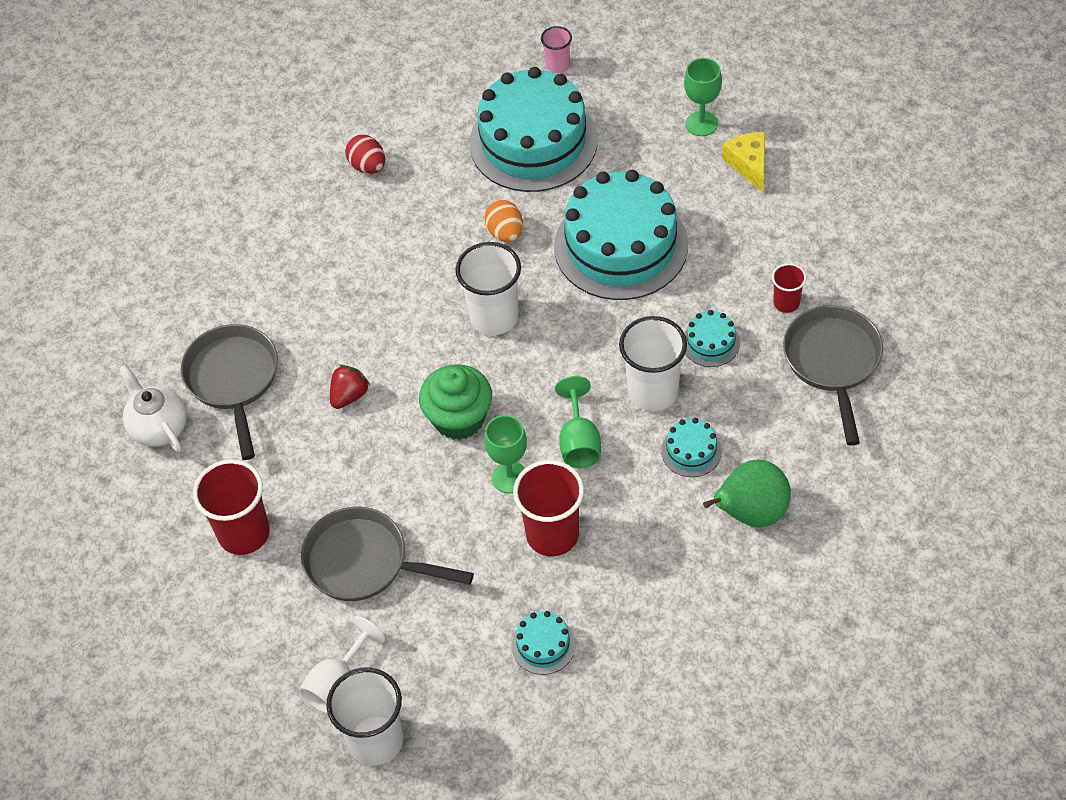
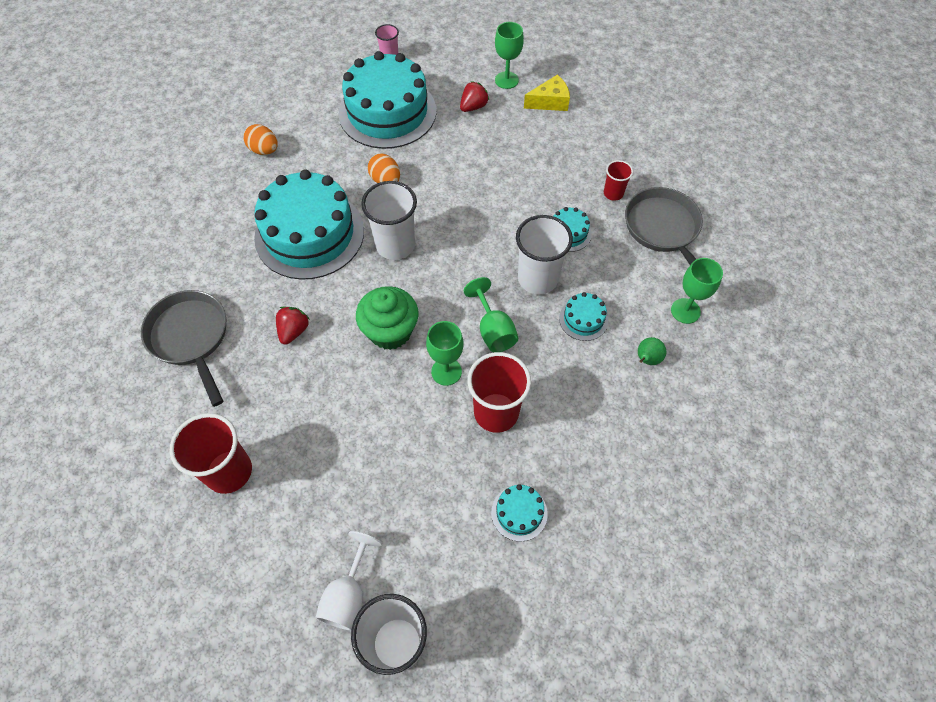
camera: 20 degrees left, 5 degrees up
white teapot [119,365,187,452] -> none
grey pan [301,507,474,601] -> none
red egg [345,135,385,174] -> orange egg [243,124,278,155]
turquoise cake [554,170,688,300] -> turquoise cake moved to [254,169,364,280]
green pear [703,459,791,527] -> green pear [638,337,666,365], size x0.51
yellow cheese [722,132,765,193] -> yellow cheese turned 105 degrees clockwise [524,75,570,111]
none -> red strawberry [460,81,489,112]
none -> green goblet [671,258,723,324]

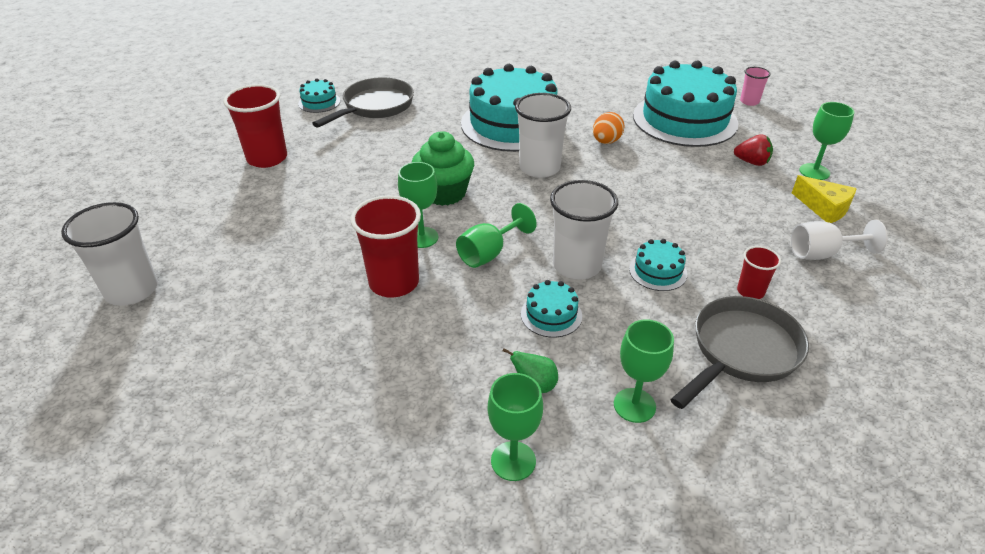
camera: 65 degrees right, 20 degrees down
orange egg [243,124,278,155] -> none
red strawberry [276,307,309,345] -> none
white goblet [315,531,382,631] -> white goblet moved to [791,220,888,260]
turquoise cake [491,484,548,542] -> turquoise cake moved to [298,78,340,113]
none -> green goblet [488,373,543,481]

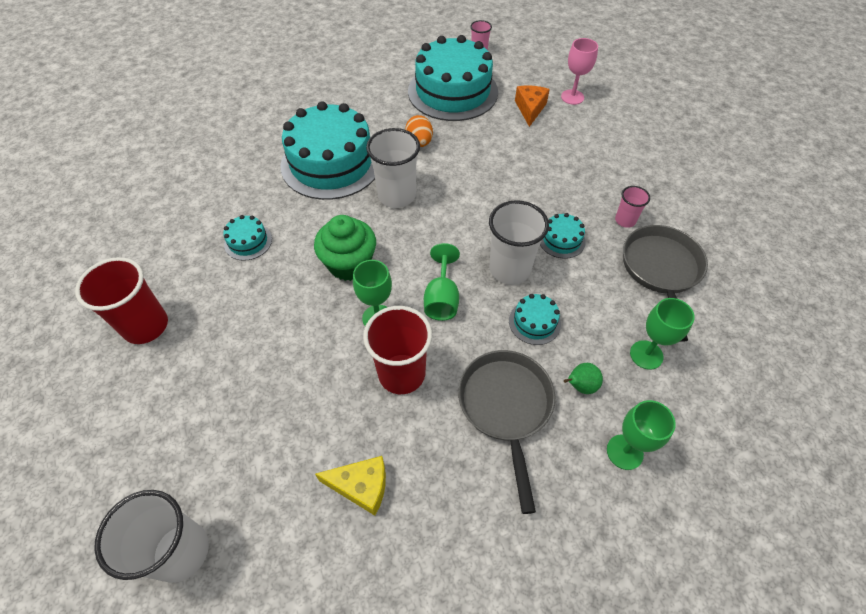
camera: 40 degrees left, 15 degrees up
turquoise cake [298,78,340,113] -> turquoise cake moved to [223,215,272,261]
grey pan [312,77,414,128] -> grey pan moved to [458,350,555,514]
red strawberry [734,134,773,166] -> orange cheese [515,85,550,127]
red cup [737,246,781,299] -> pink cup [615,186,650,228]
white goblet [791,220,888,260] -> none
yellow cheese [792,175,857,223] -> yellow cheese moved to [315,456,386,516]
green goblet [799,102,854,180] -> pink goblet [561,38,598,105]

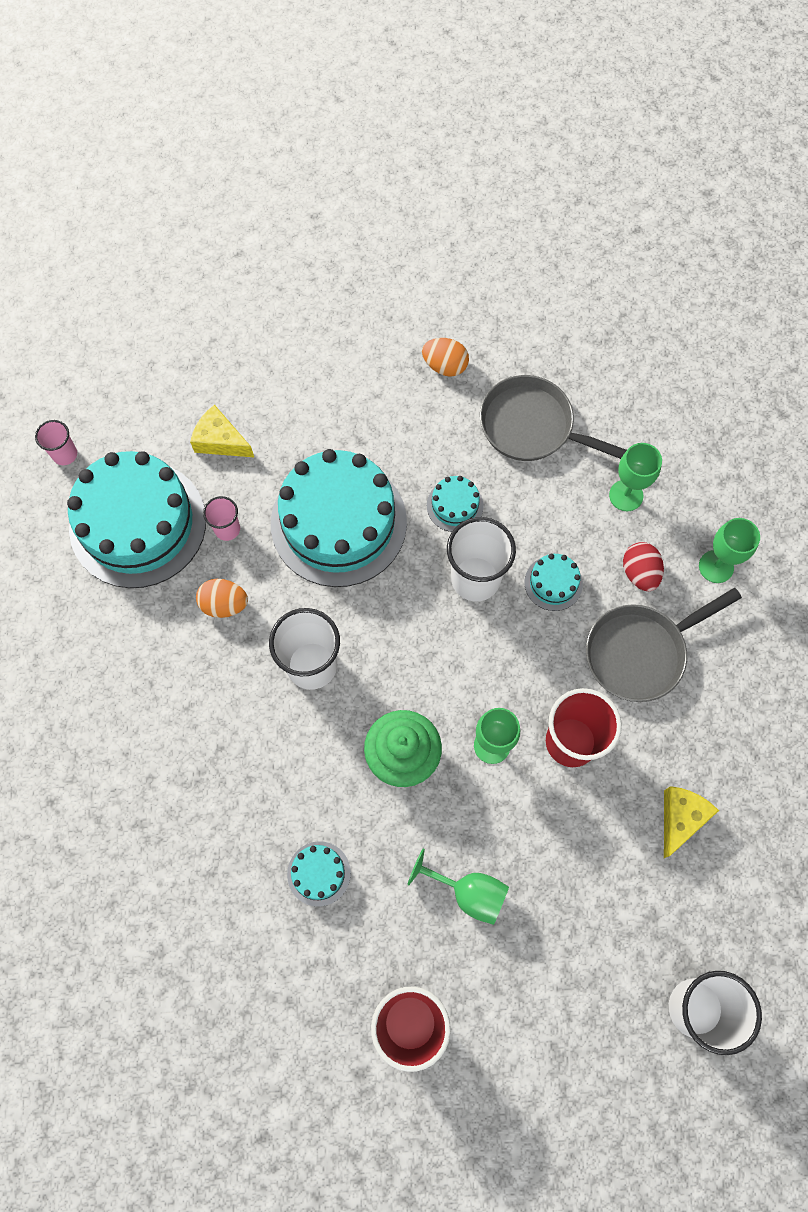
camera: 70 degrees left, 15 degrees up
turquoise cake [280,101,375,200] -> turquoise cake moved to [271,449,407,587]
green goblet [424,243,460,321] -> green goblet moved to [407,849,509,925]
grey pan [458,350,555,514] -> grey pan turned 45 degrees counterclockwise [586,588,742,702]
orange cheese [515,85,550,127] -> yellow cheese [190,405,254,457]
pink goblet [561,38,598,105] -> none
green pear [564,363,603,394] -> red egg [623,542,664,591]
pink cup [615,186,650,228] -> pink cup moved to [203,496,240,541]
none -> orange egg [422,338,469,377]

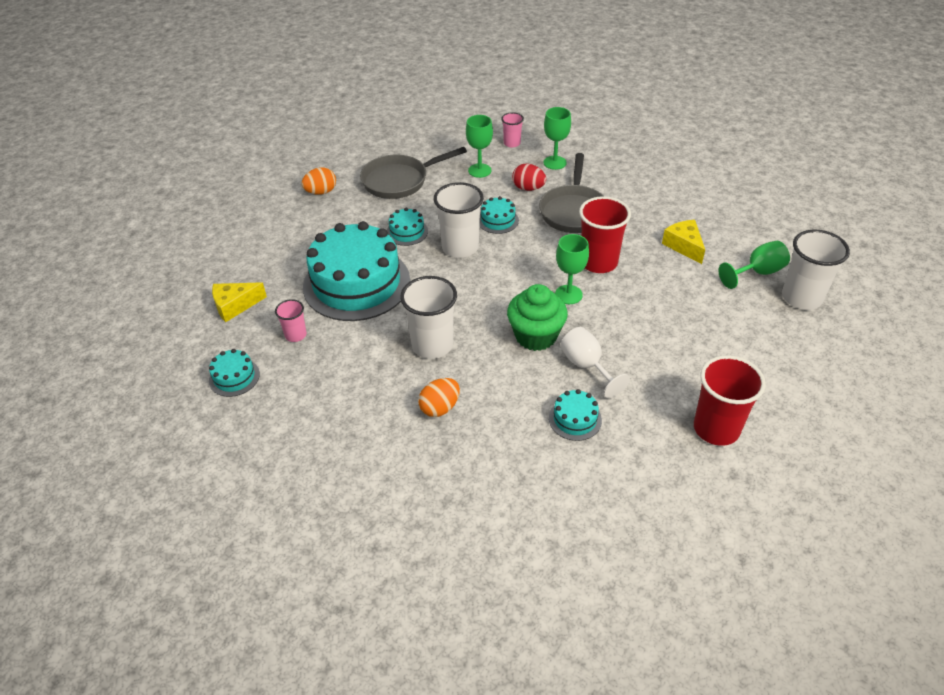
camera: 50 degrees left, 25 degrees down
pink cup [35,420,77,465] -> pink cup moved to [501,112,524,147]
turquoise cake [67,451,206,588] -> turquoise cake [209,349,260,397], size x0.42
orange egg [196,579,248,618] -> orange egg moved to [418,378,460,417]
green goblet [407,849,509,925] -> green goblet moved to [718,241,790,289]
none -> white goblet [560,327,630,398]

